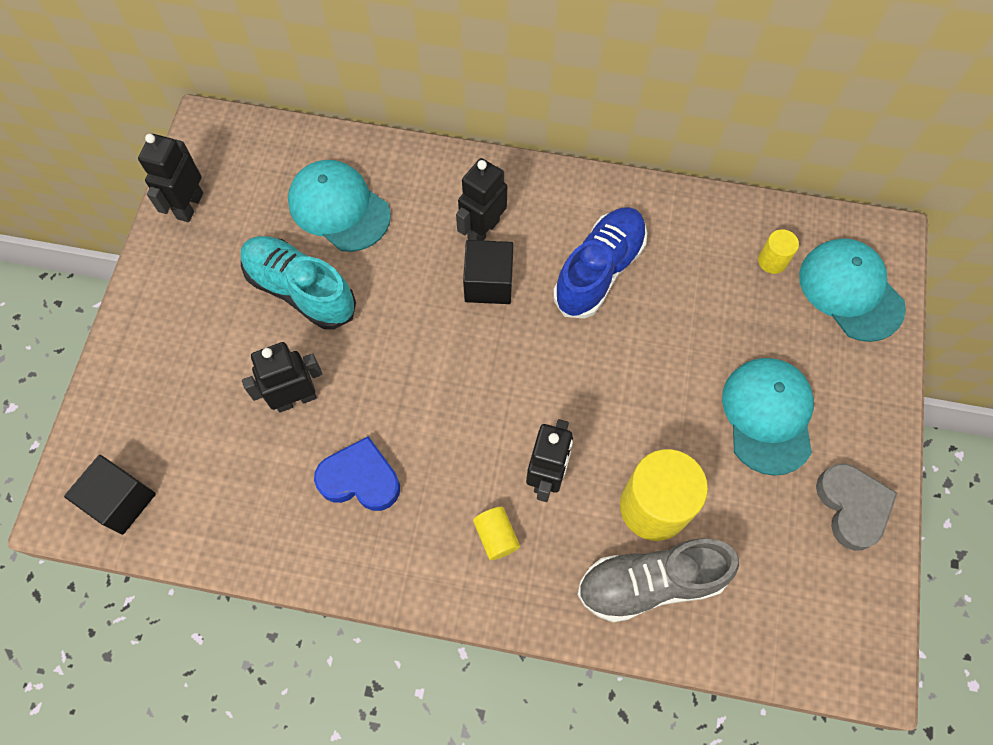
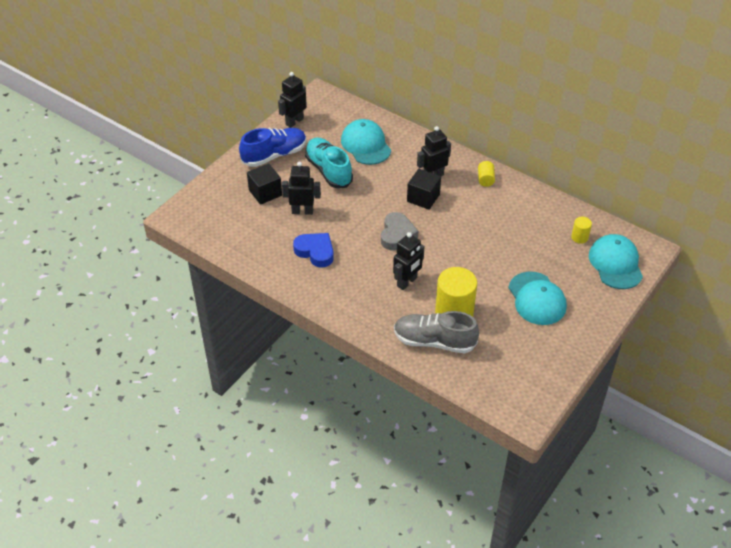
camera: 25 degrees right, 20 degrees down
black cube [64,455,156,535] -> black cube moved to [247,163,282,205]
yellow cylinder [473,507,520,560] -> yellow cylinder moved to [478,161,495,187]
blue shoe [553,207,647,319] -> blue shoe moved to [239,128,306,167]
turquoise cap [722,358,814,476] -> turquoise cap turned 135 degrees clockwise [509,271,567,325]
grey heart [816,463,897,551] -> grey heart moved to [381,212,418,250]

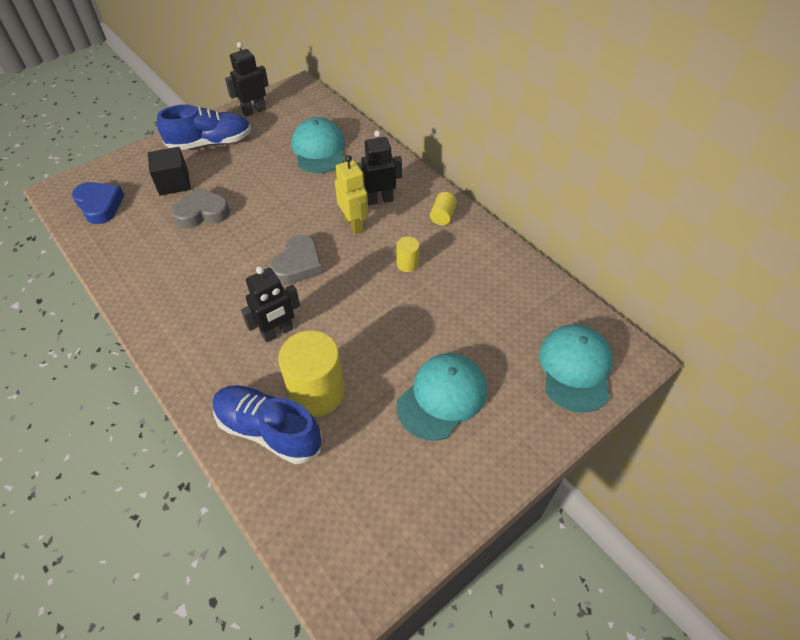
camera: 15 degrees right, 5 degrees up
black robot [282,162,321,215] -> grey heart [172,187,230,228]
blue heart [293,233,334,267] -> blue heart moved to [72,182,124,224]
turquoise shoe [305,137,353,188] -> none
grey shoe [394,311,479,353] -> blue shoe [213,385,322,464]
black cube [407,169,441,210] -> yellow robot [335,155,368,234]
turquoise cap [509,271,567,325] -> turquoise cap turned 135 degrees counterclockwise [396,353,487,441]
yellow cylinder [571,217,592,244] -> yellow cylinder moved to [396,236,420,272]

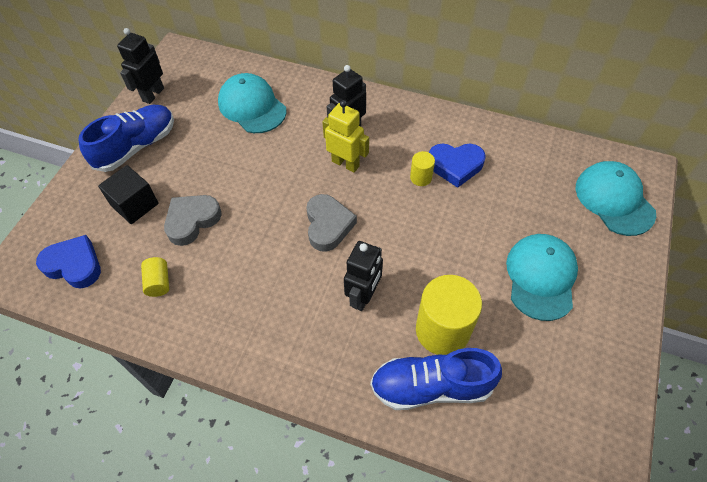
camera: 30 degrees left, 5 degrees up
yellow cylinder [430,192,457,225] -> yellow cylinder moved to [141,257,169,297]
none -> blue heart [429,144,486,188]

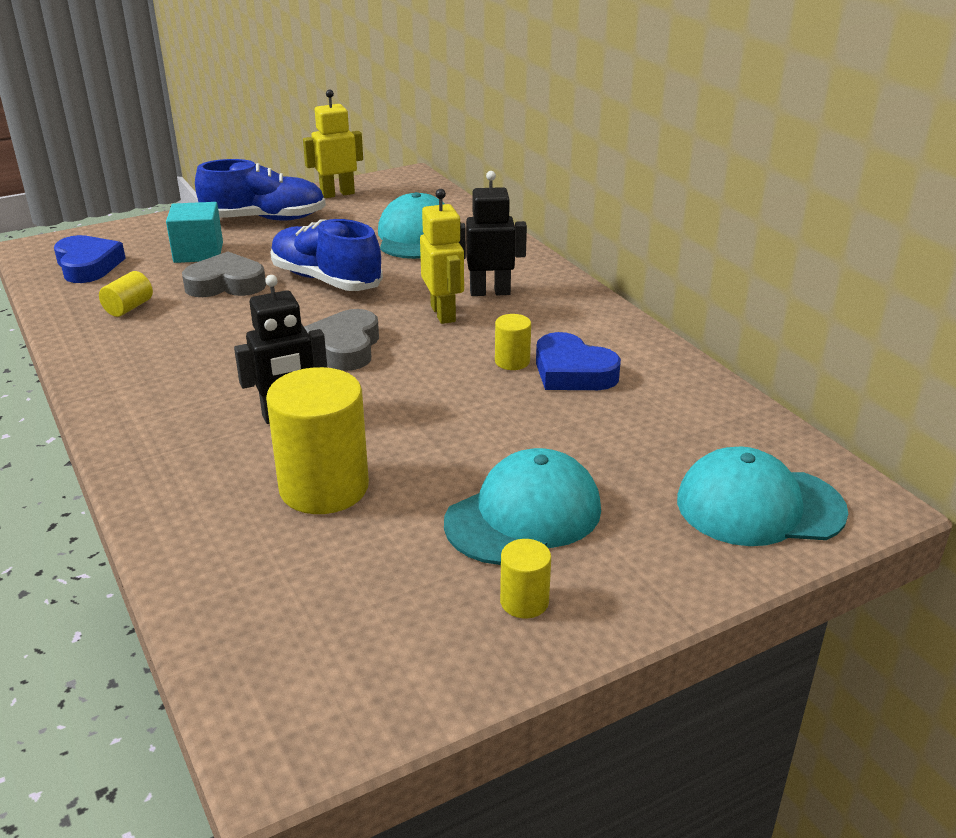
camera: 40 degrees right, 25 degrees down
black cube [98,165,159,224] -> turquoise cube [166,202,223,263]
black robot [117,28,164,104] -> yellow robot [303,90,363,198]
grey heart [306,194,357,252] -> grey heart turned 150 degrees clockwise [304,309,379,371]
blue shoe [370,348,502,410] -> blue shoe moved to [270,219,383,291]
turquoise cap [576,161,656,236] -> turquoise cap turned 105 degrees counterclockwise [677,447,848,546]
none -> yellow cylinder [500,539,551,618]

